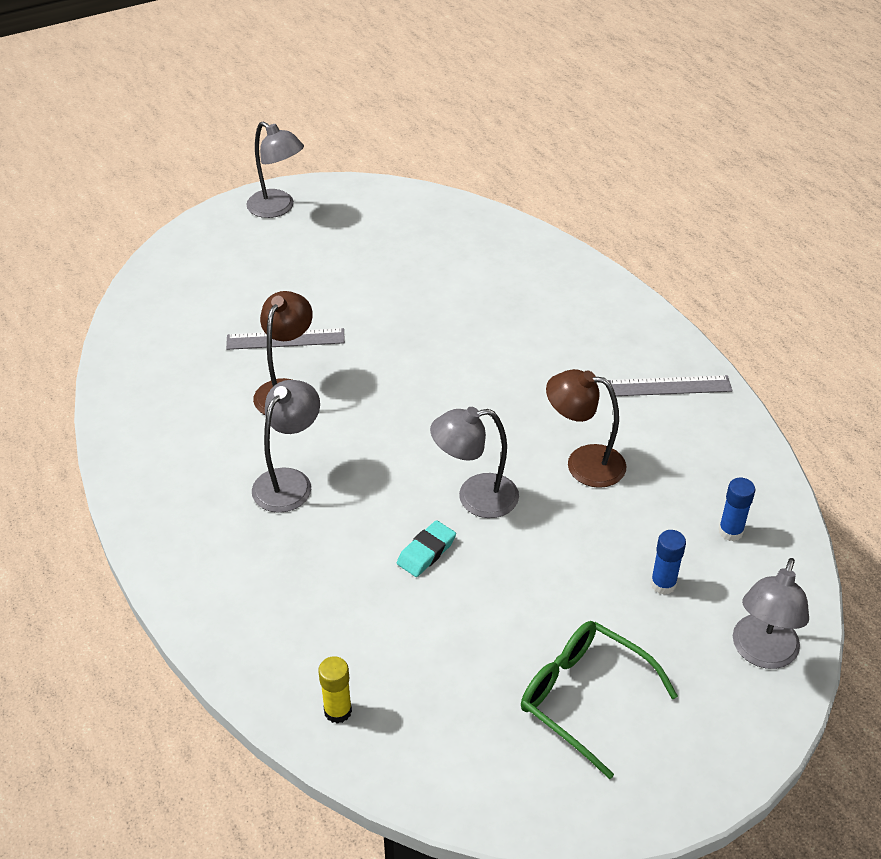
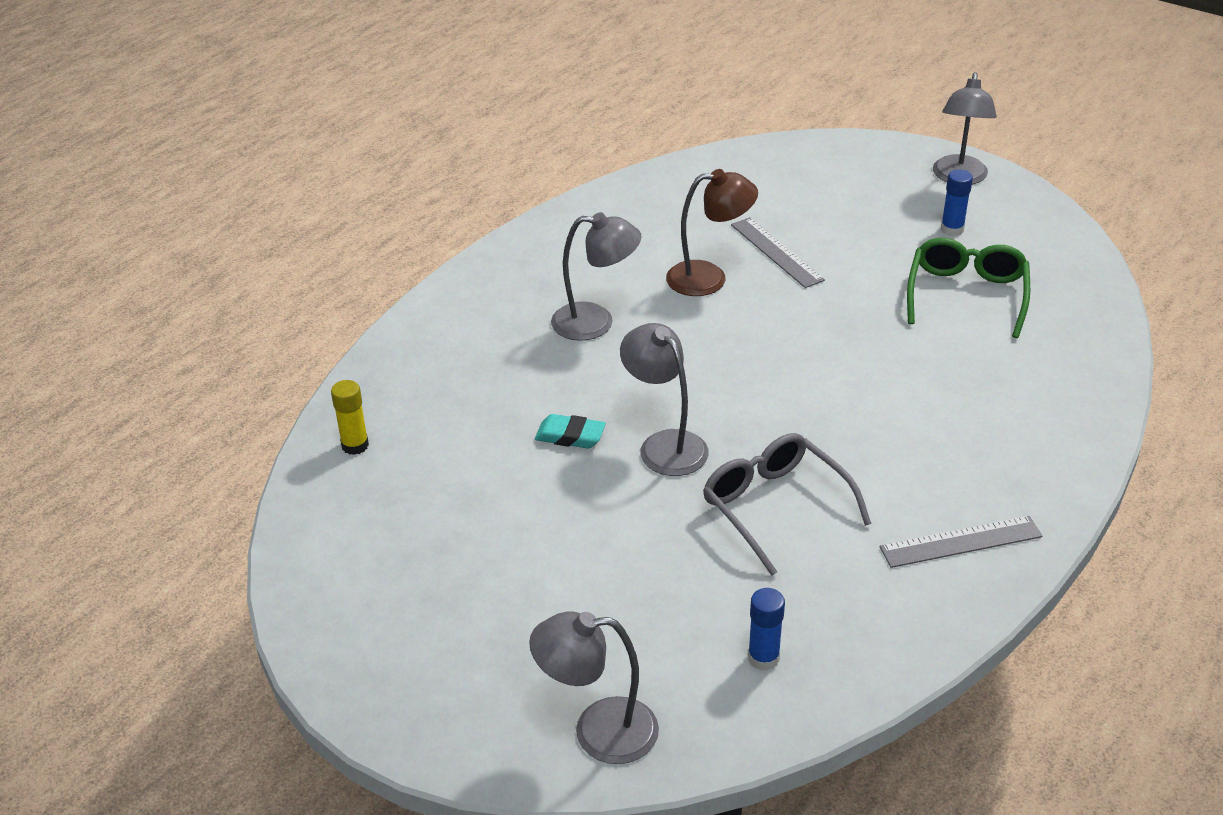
camera: 65 degrees right, 5 degrees down
green glasses [521,621,678,779] -> green glasses moved to [907,238,1030,338]
brown lamp [546,369,626,488] -> grey glasses [703,433,871,576]
grey ruler [608,375,732,396] -> grey ruler turned 75 degrees counterclockwise [880,516,1043,568]
blue glue stick [650,530,686,595] -> blue glue stick moved to [941,169,973,236]

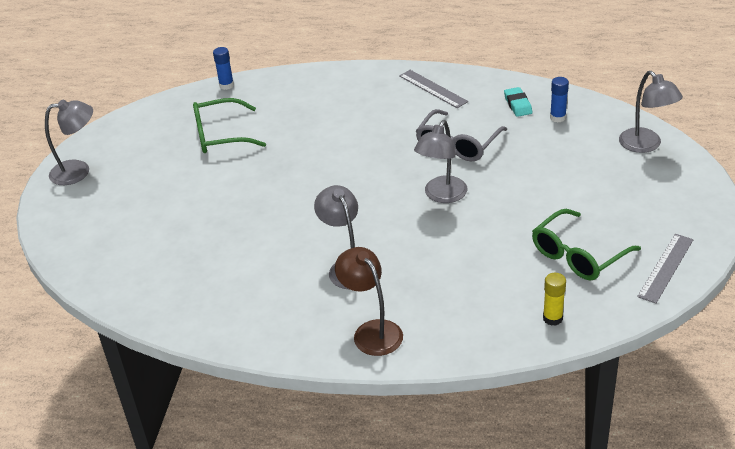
camera: 115 degrees left, 0 degrees up
turquoise eraser [535,414,606,448] -> turquoise eraser moved to [504,87,532,117]
brown lamp [666,169,758,296] -> brown lamp moved to [335,247,403,356]
grey ruler [731,217,825,288] -> grey ruler moved to [637,234,693,304]
blue glue stick [941,169,973,236] -> blue glue stick moved to [213,47,234,90]
none -> green glasses [532,209,641,280]

